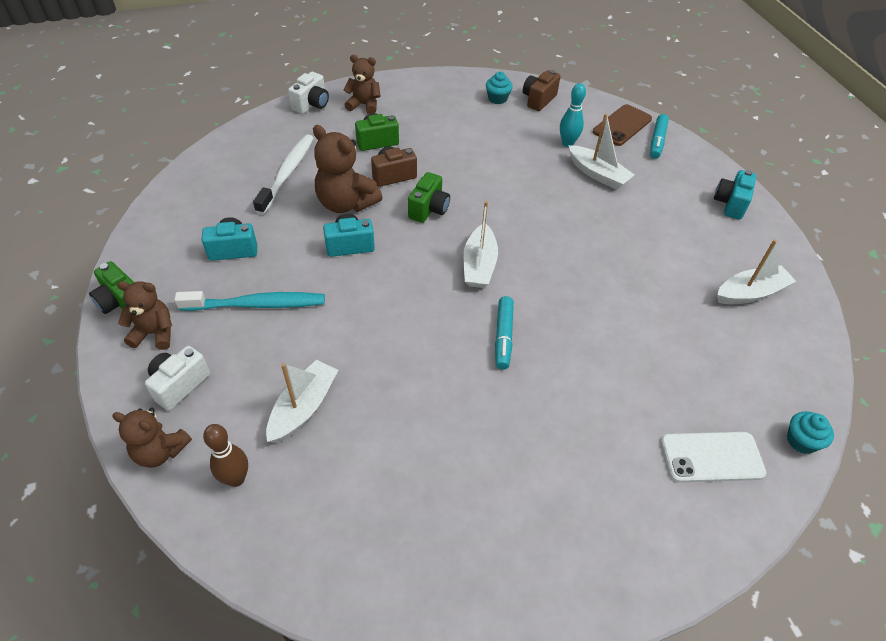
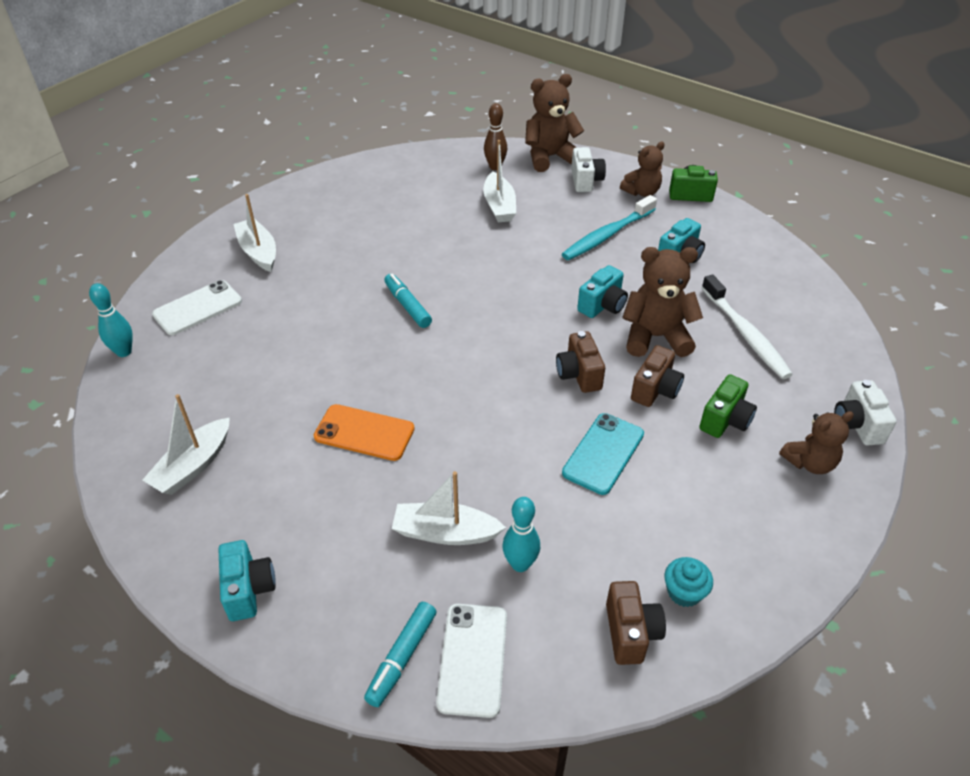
camera: 145 degrees right, 5 degrees down
brown teddy bear [112,408,192,468] -> brown teddy bear [525,74,584,172], size x1.54
green camera [408,172,450,223] -> brown camera [556,331,605,393]
white boat [463,201,498,288] -> white boat moved to [233,194,276,272]
brown phone [593,104,652,146] -> white phone [436,604,507,718]
turquoise marker [650,114,669,159] -> turquoise marker turned 135 degrees counterclockwise [364,602,437,707]
turquoise cupcake [787,411,834,454] -> turquoise bowling pin [89,283,133,357]
none -> orange phone [314,404,415,461]
none -> turquoise phone [562,413,644,495]

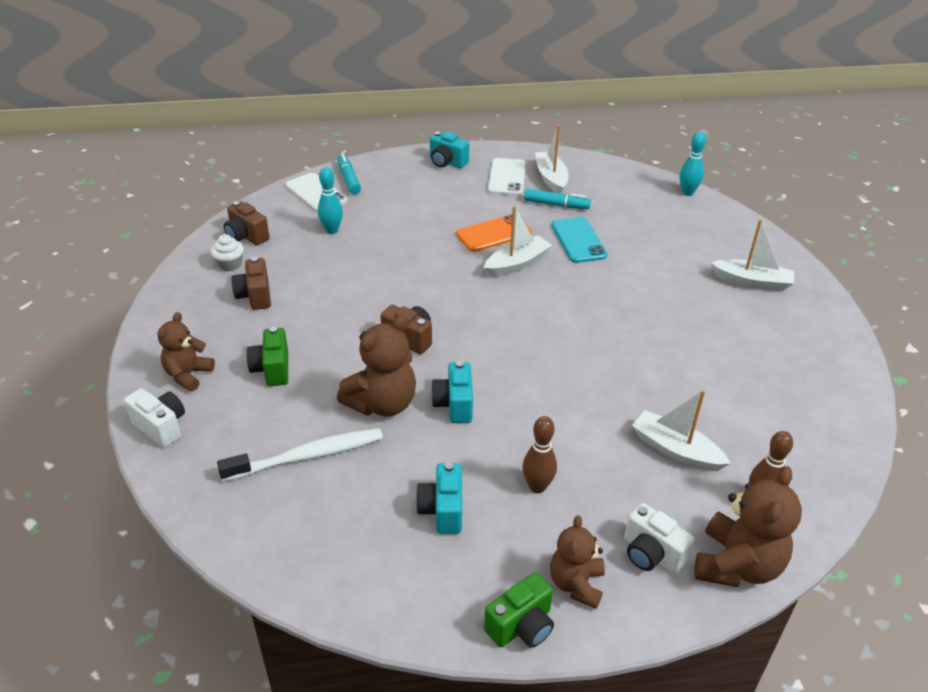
camera: 135 degrees right, 5 degrees down
white phone [152,280,242,335] -> white phone moved to [488,158,526,196]
turquoise marker [384,274,432,328] -> turquoise marker moved to [524,189,591,209]
white boat [392,471,506,545] -> white boat moved to [484,206,552,277]
turquoise toothbrush [562,195,657,260] -> brown bowling pin [522,416,557,493]
turquoise phone [562,413,644,495] -> turquoise phone moved to [551,217,607,263]
brown camera [631,345,684,407] -> brown camera moved to [231,257,271,310]
turquoise cupcake [665,557,713,607] -> white cupcake [211,234,244,271]
white toothbrush [702,275,793,379] -> white toothbrush turned 135 degrees clockwise [217,428,383,482]

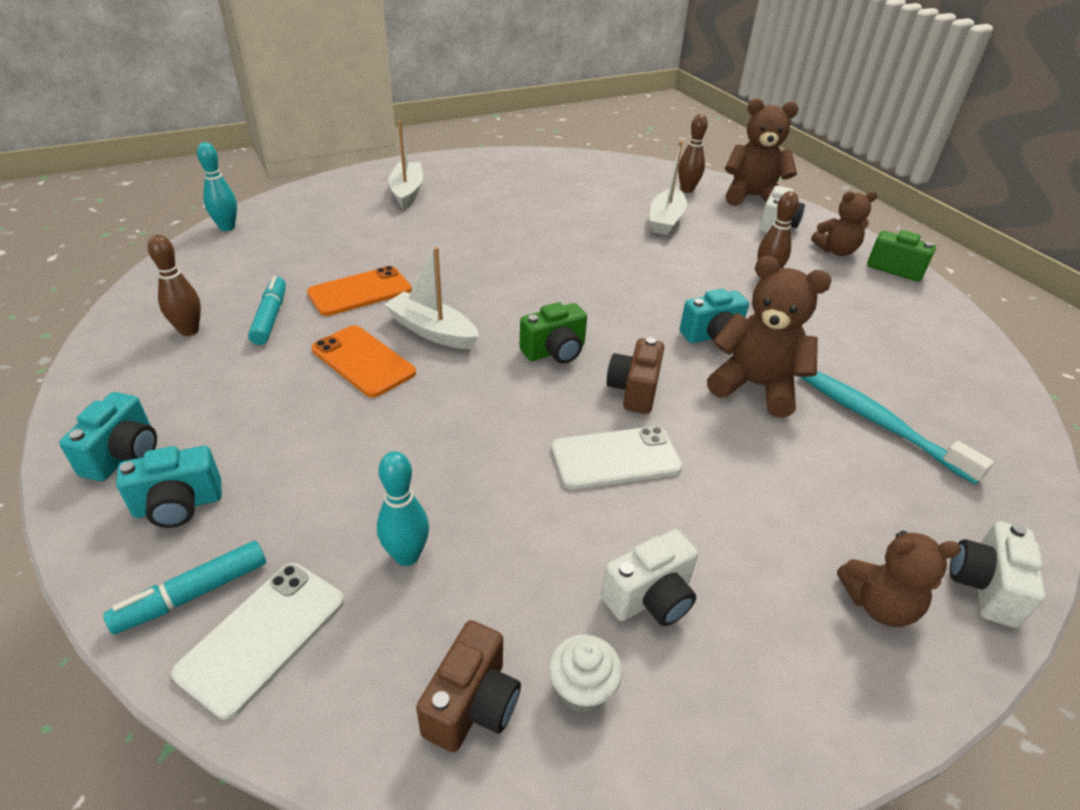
camera: 110 degrees left, 0 degrees up
white toothbrush [217,428,383,482] -> turquoise toothbrush [801,371,994,485]
brown camera [231,257,271,310] -> white camera [601,529,698,626]
green camera [246,327,288,386] -> green camera moved to [520,302,587,364]
turquoise camera [416,462,462,534] -> turquoise camera moved to [116,446,222,528]
white phone [488,158,526,196] -> white phone moved to [551,426,682,489]
white boat [535,125,569,194] -> brown bowling pin [148,235,201,336]
turquoise phone [551,217,607,263] -> orange phone [307,266,412,316]

